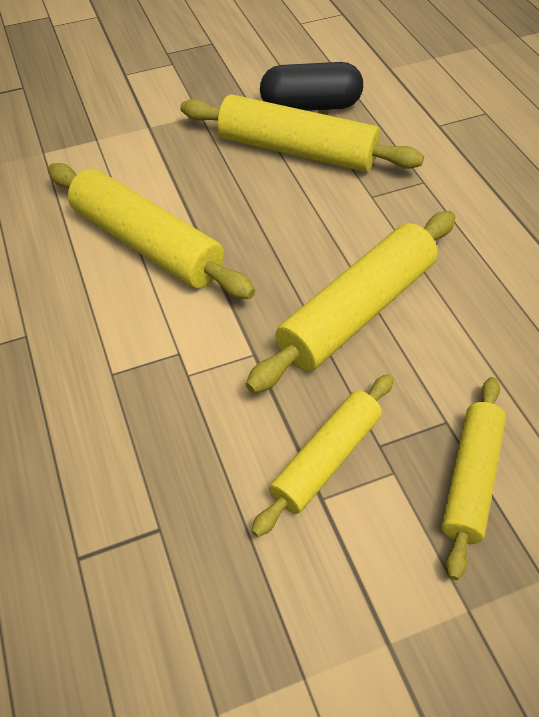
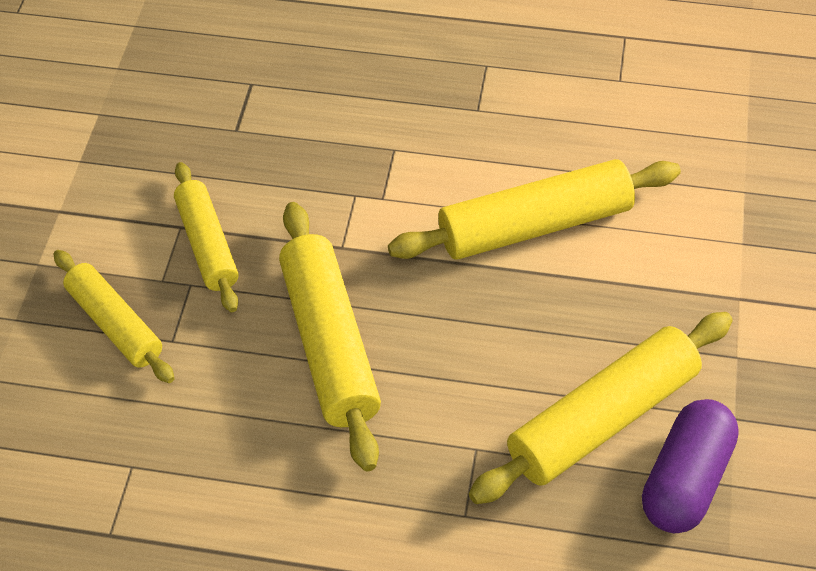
camera: 120 degrees right, 0 degrees up
black capsule [260,62,363,111] -> purple capsule [642,399,739,533]

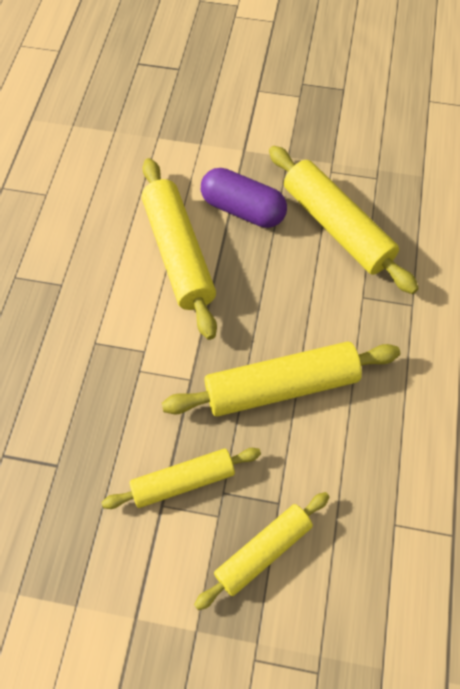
camera: 90 degrees left, 10 degrees up
purple capsule [642,399,739,533] -> purple capsule moved to [201,168,287,228]

